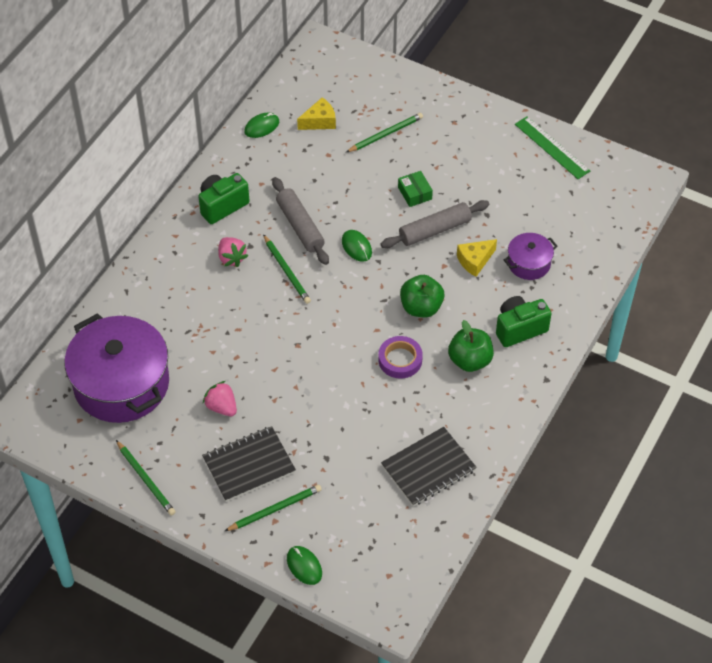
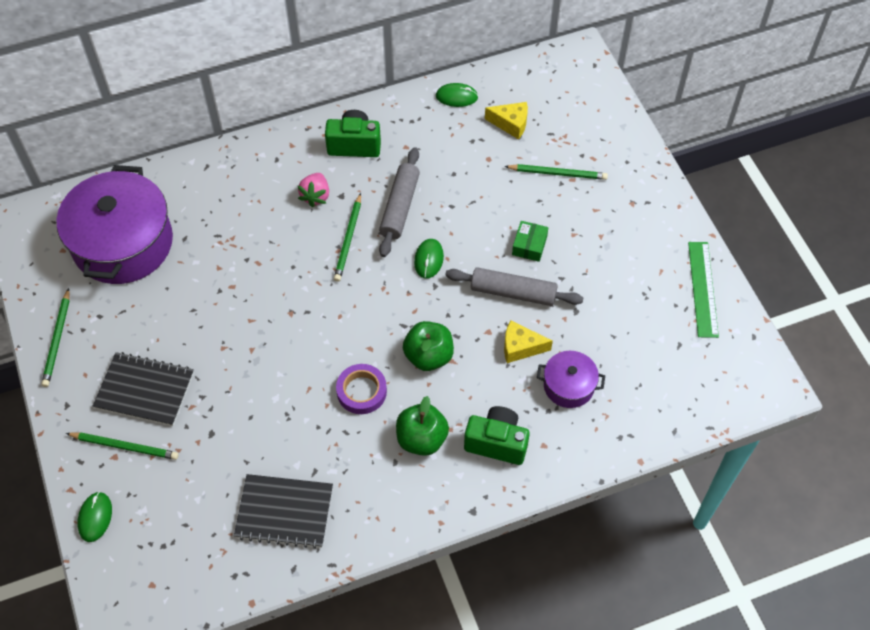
camera: 40 degrees right, 5 degrees up
pink strawberry [203,381,237,416] -> none

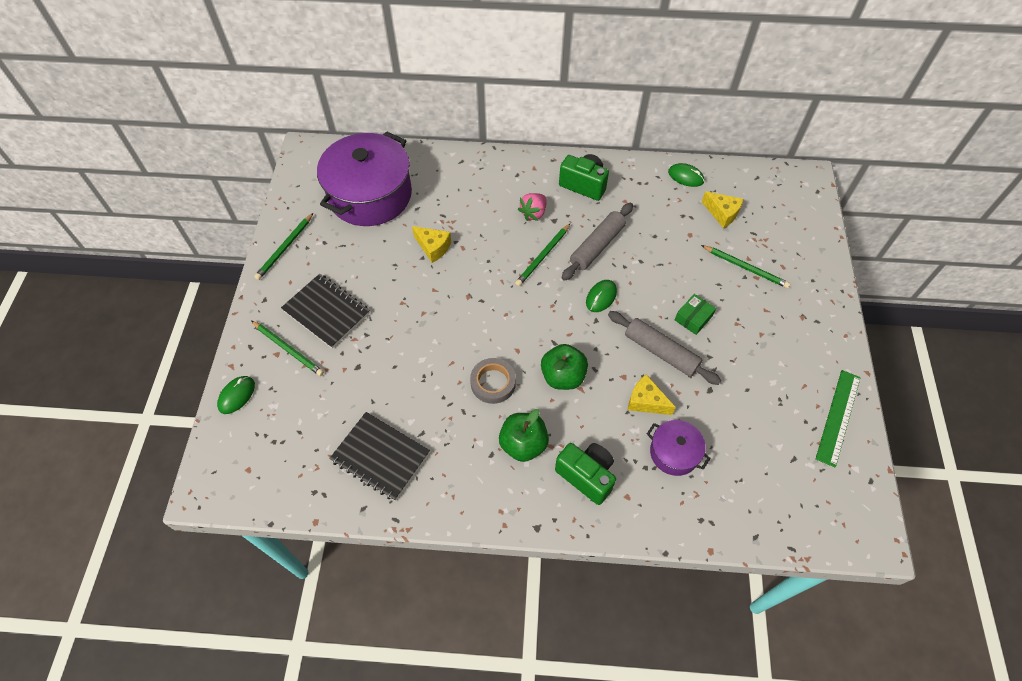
camera: 25 degrees right, 0 degrees up
purple tape [336,364,387,414] -> grey tape [470,358,516,404]
none -> yellow cheese [412,226,451,263]

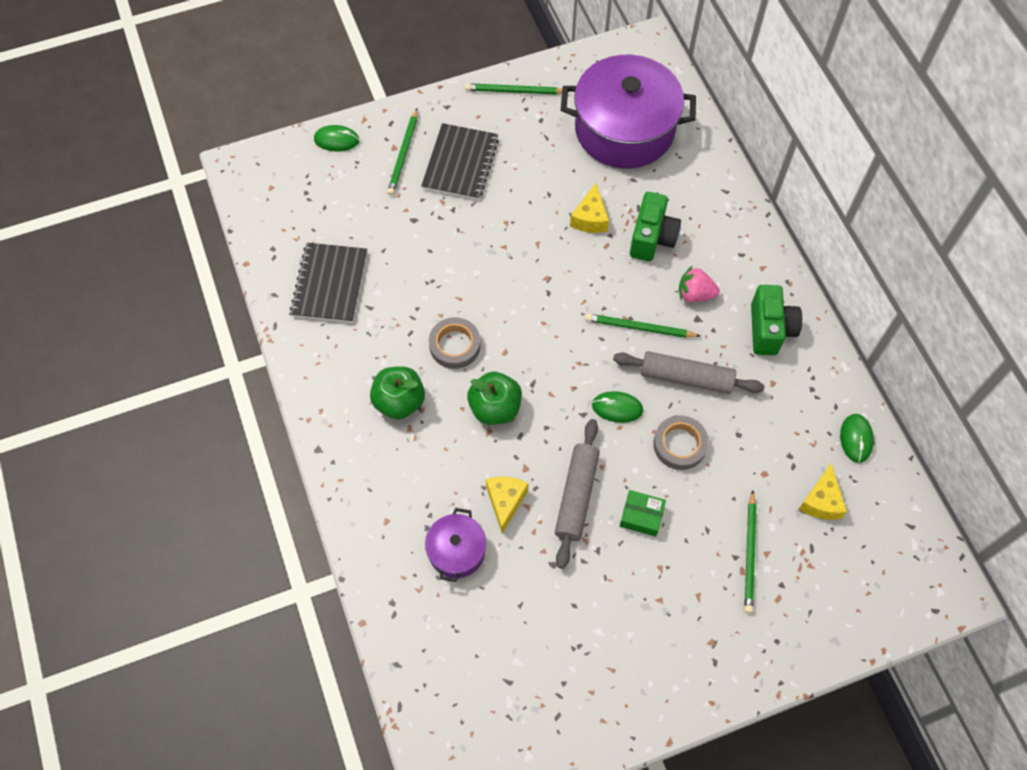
camera: 65 degrees right, 5 degrees up
green camera [555,443,616,505] -> green camera moved to [630,192,681,261]
green ruler [816,370,861,468] -> none
none -> grey tape [653,415,709,470]

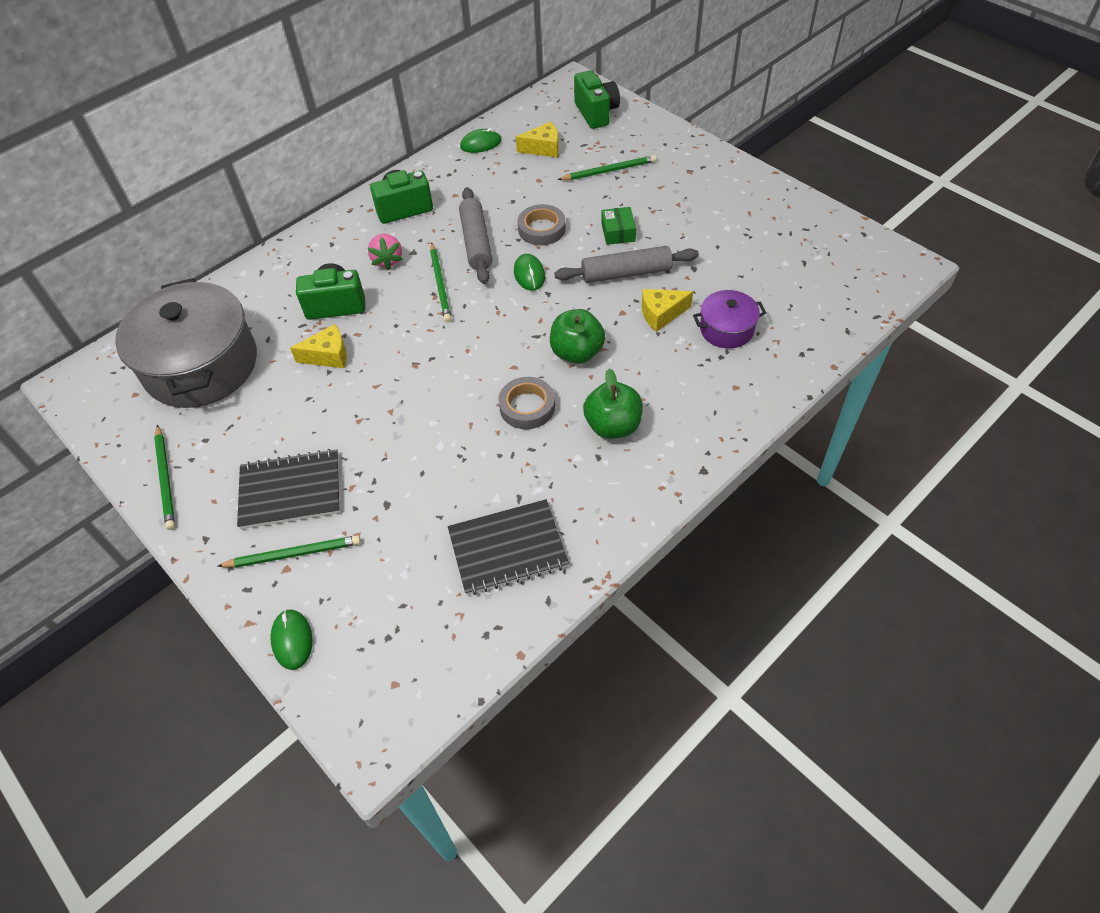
camera: 110 degrees left, 10 degrees down
purple pot [561,55,696,168] -> grey pot [115,278,257,408]
none -> green camera [574,70,620,129]

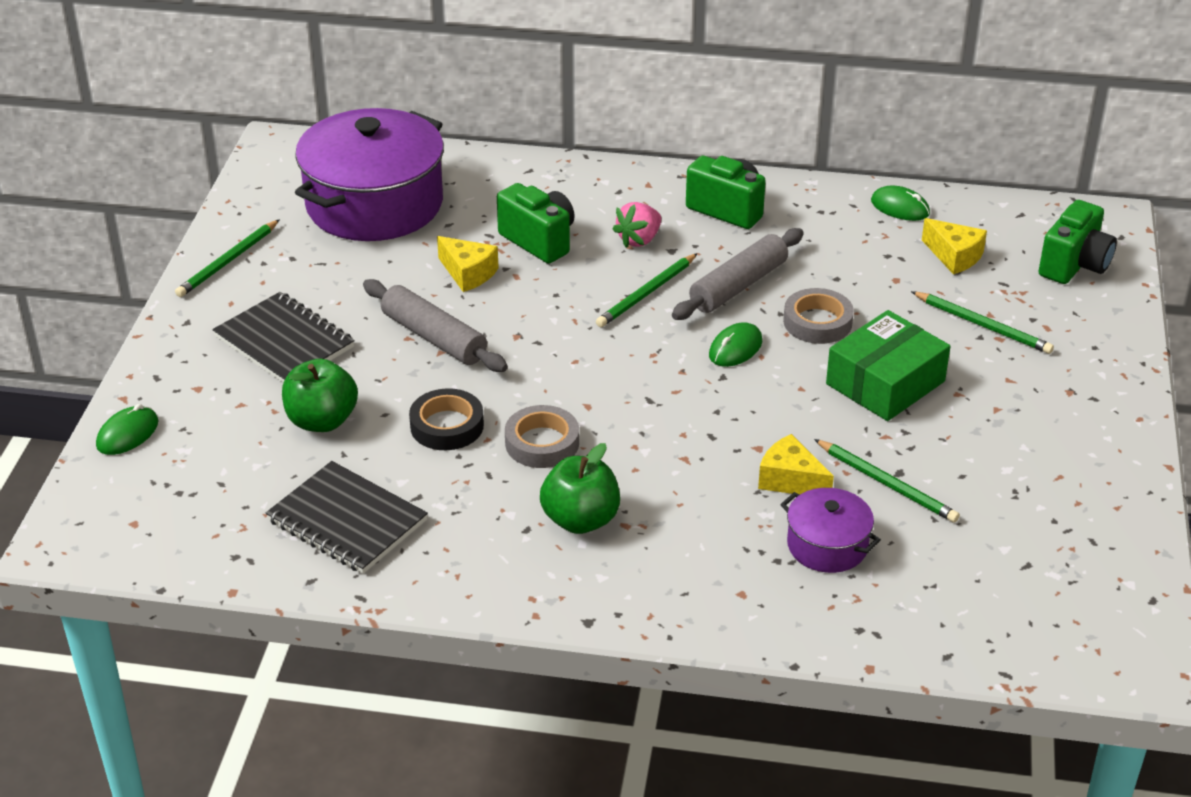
camera: 50 degrees right, 15 degrees down
grey pot [115,278,257,408] -> purple pot [295,108,444,241]
green pencil [218,535,361,568] -> green pencil moved to [814,439,960,523]
green apple [550,309,605,364] -> green apple moved to [282,359,358,432]
grey rolling pin [554,246,699,283] -> grey rolling pin moved to [363,279,508,372]
green box [601,207,636,245] -> green box [826,310,950,421], size x1.84
none -> black tape [409,388,484,450]

